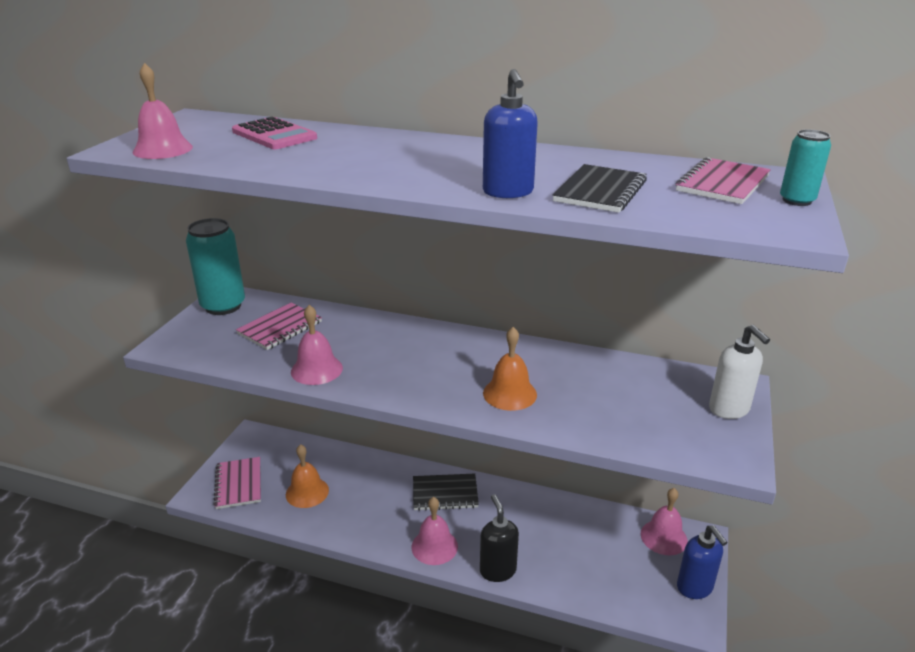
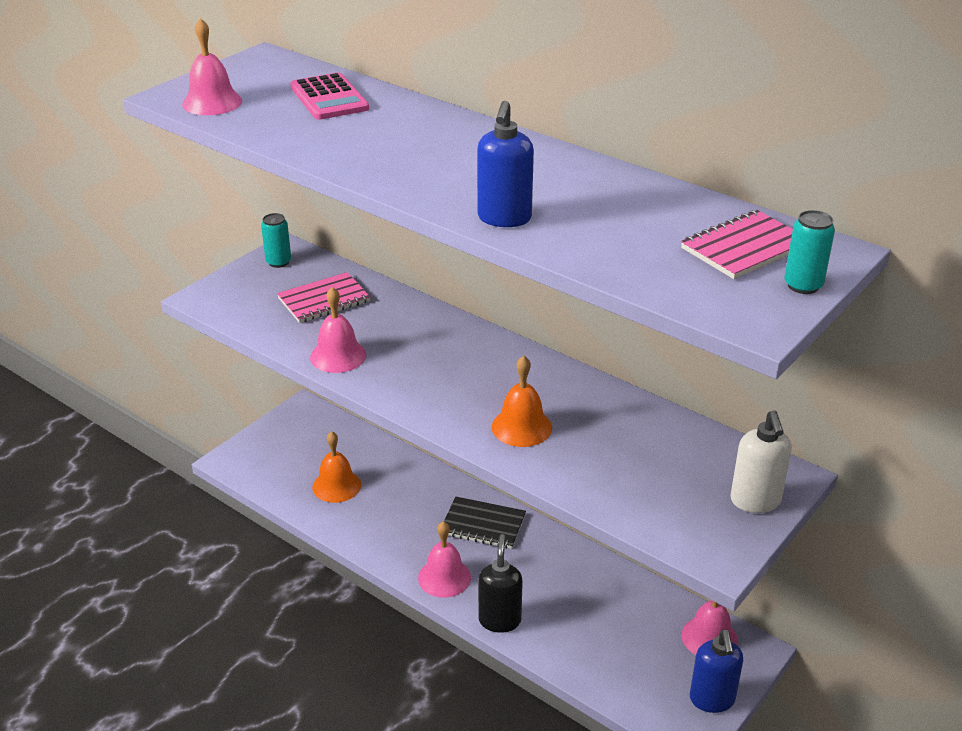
camera: 20 degrees right, 5 degrees up
turquoise can [186,218,245,315] -> turquoise can [261,213,291,268], size x0.51
pink notebook [213,457,261,509] -> none
black notebook [552,164,647,213] -> none

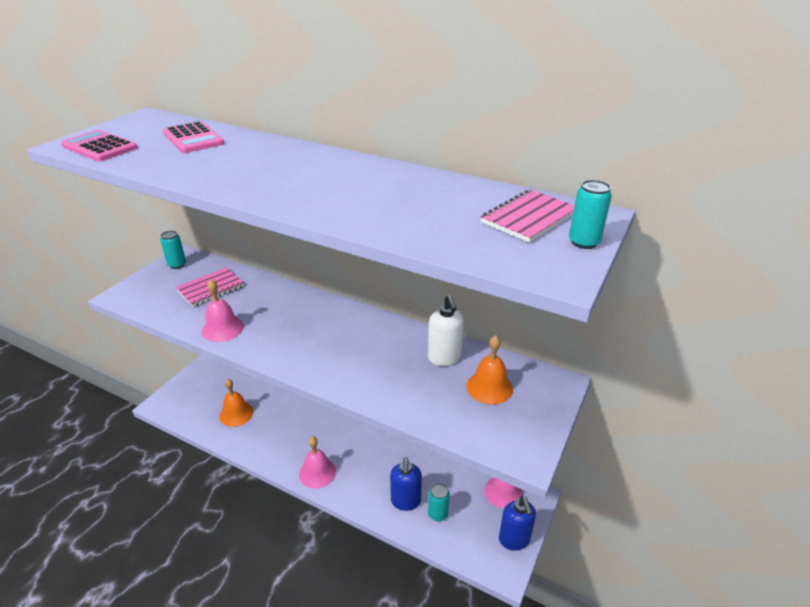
camera: 10 degrees left, 0 degrees up
pink bell [182,18,242,115] -> pink calculator [61,130,138,161]
black notebook [444,496,526,549] -> none
blue soap dispenser [477,101,534,227] -> blue soap dispenser moved to [390,457,422,511]
black soap dispenser [478,534,523,633] -> none
orange bell [492,356,552,447] -> orange bell moved to [466,335,513,405]
white soap dispenser [731,410,792,513] -> white soap dispenser moved to [428,295,464,366]
none -> turquoise can [428,483,450,522]

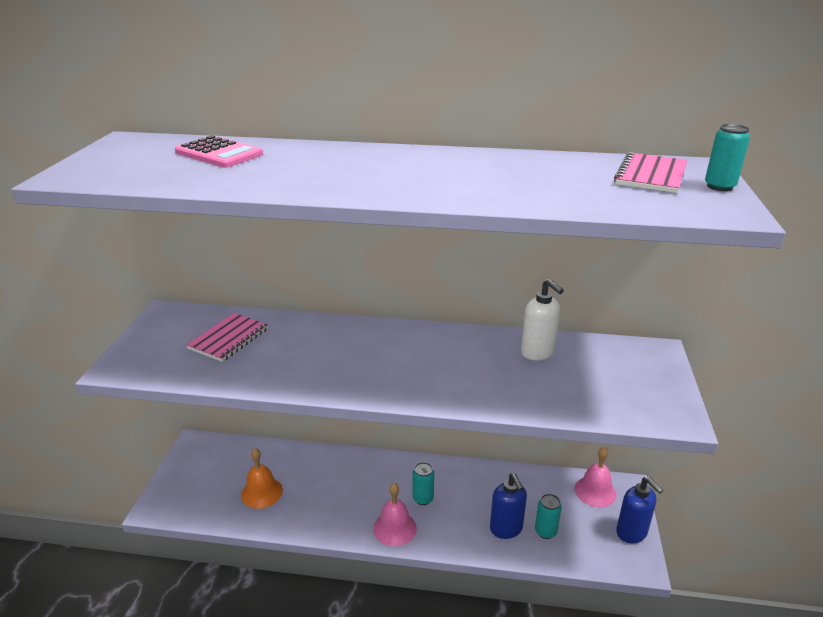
camera: 20 degrees left, 5 degrees down
pink calculator [61,130,138,161] -> none
turquoise can [160,231,186,269] -> turquoise can moved to [413,462,434,505]
pink bell [201,279,244,342] -> none
orange bell [466,335,513,405] -> none

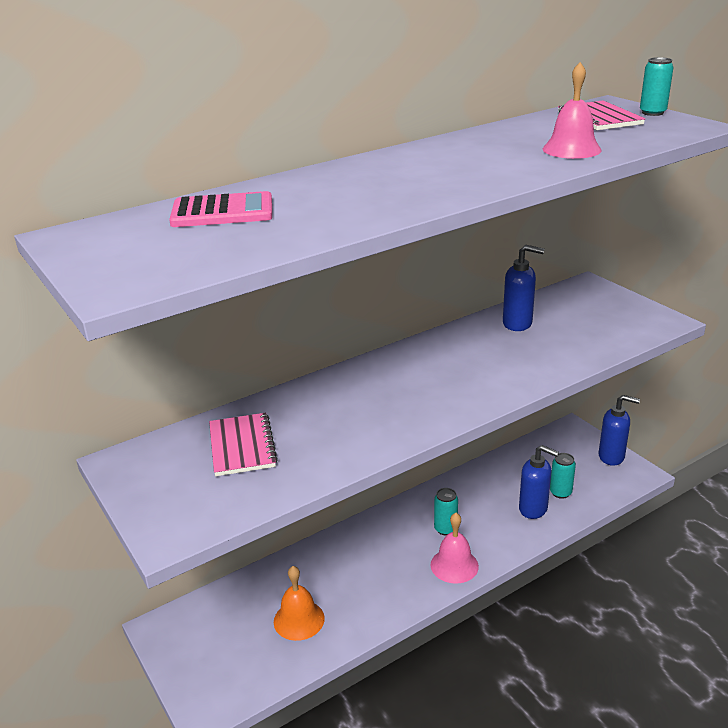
camera: 40 degrees left, 0 degrees up
white soap dispenser [521,279,564,360] -> blue soap dispenser [503,245,544,331]
pink bell [575,447,617,507] -> pink bell moved to [543,62,602,159]

